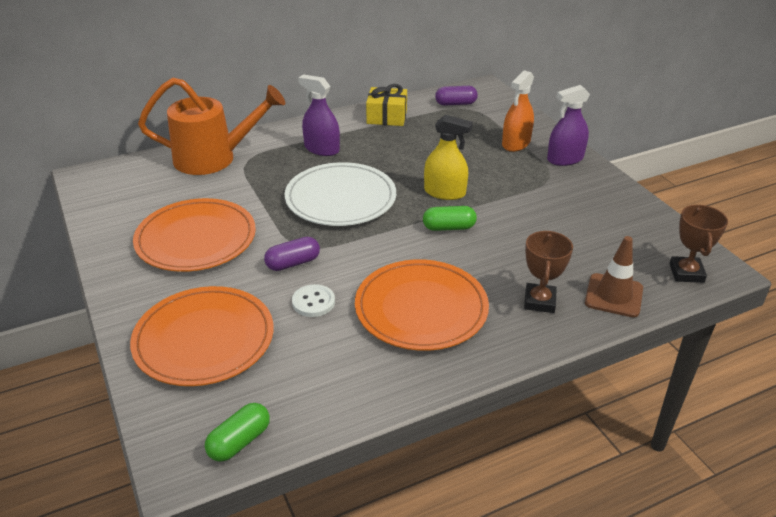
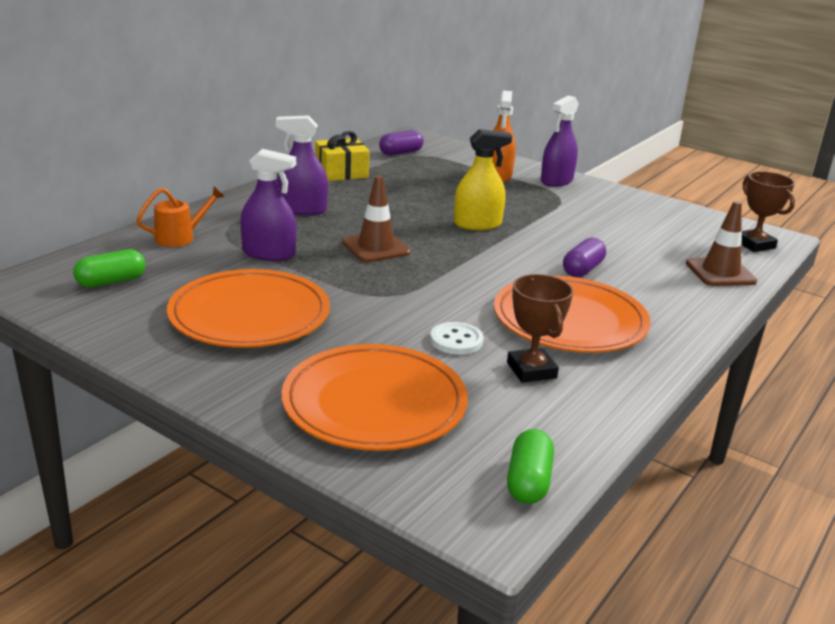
camera: 30 degrees left, 10 degrees down
orange watering can [138,78,285,175] -> orange watering can [136,187,225,247], size x0.48
purple capsule [264,237,320,271] -> purple capsule moved to [563,237,606,277]
white plate [284,162,396,226] -> brown traffic cone [342,175,411,262]
green capsule [423,206,477,231] -> green capsule moved to [73,249,146,288]
brown trophy [524,231,573,313] -> brown trophy moved to [507,274,573,383]
none -> purple spray bottle [240,149,296,261]

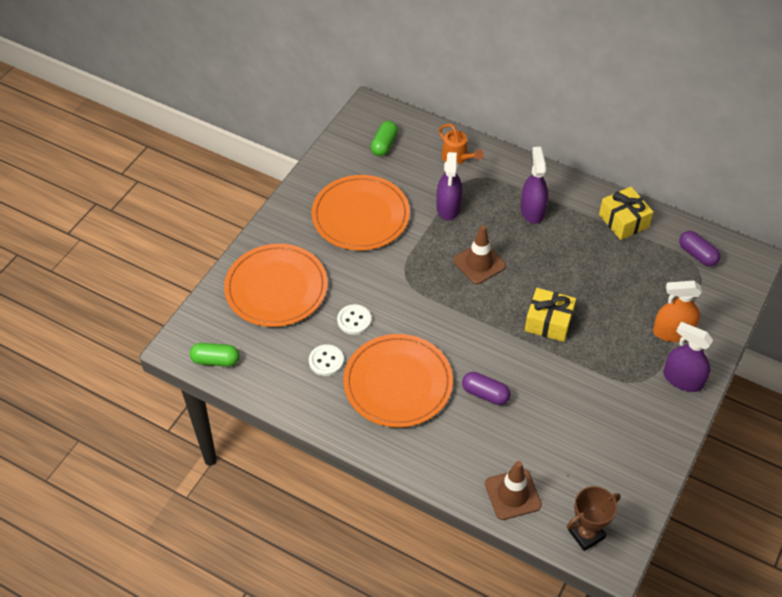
camera: 85 degrees right, 25 degrees up
green capsule [73,249,146,288] -> green capsule turned 60 degrees clockwise [370,121,398,156]
yellow spray bottle [454,129,512,230] -> yellow gift [525,288,576,342]
brown trophy [507,274,573,383] -> white button [309,344,344,376]

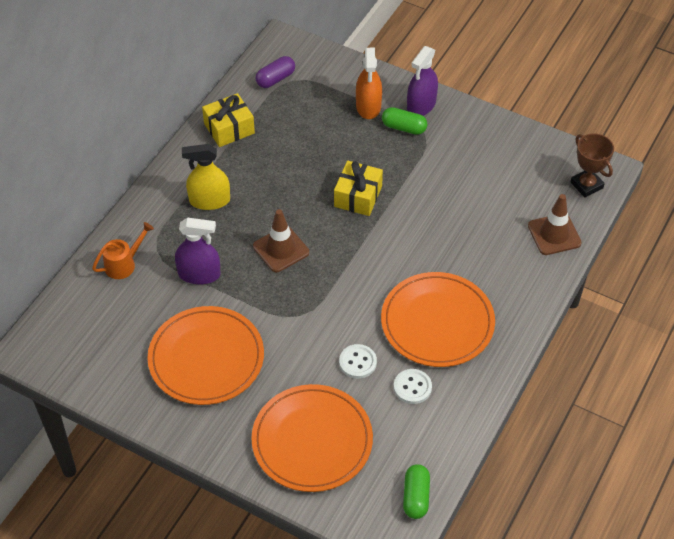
camera: 90 degrees left, 0 degrees up
green capsule [370,121,398,156] -> green capsule moved to [382,107,427,135]
purple capsule [462,372,510,405] -> none
purple spray bottle [521,147,548,224] -> yellow spray bottle [182,144,230,210]

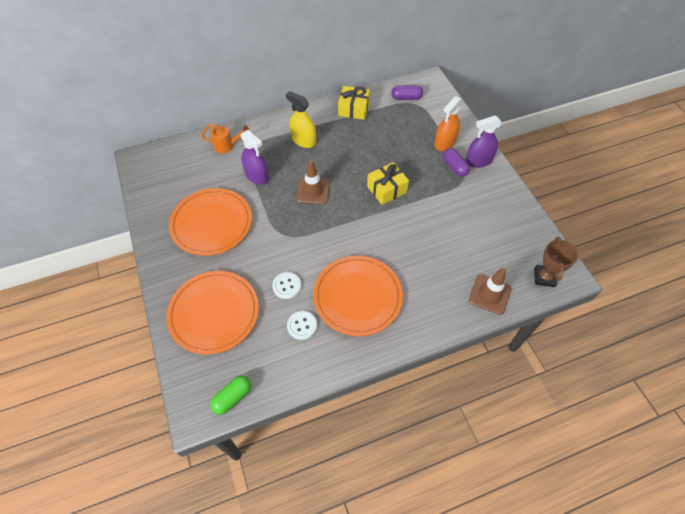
camera: 40 degrees right, 5 degrees up
green capsule [382,107,427,135] -> purple capsule [443,148,470,177]

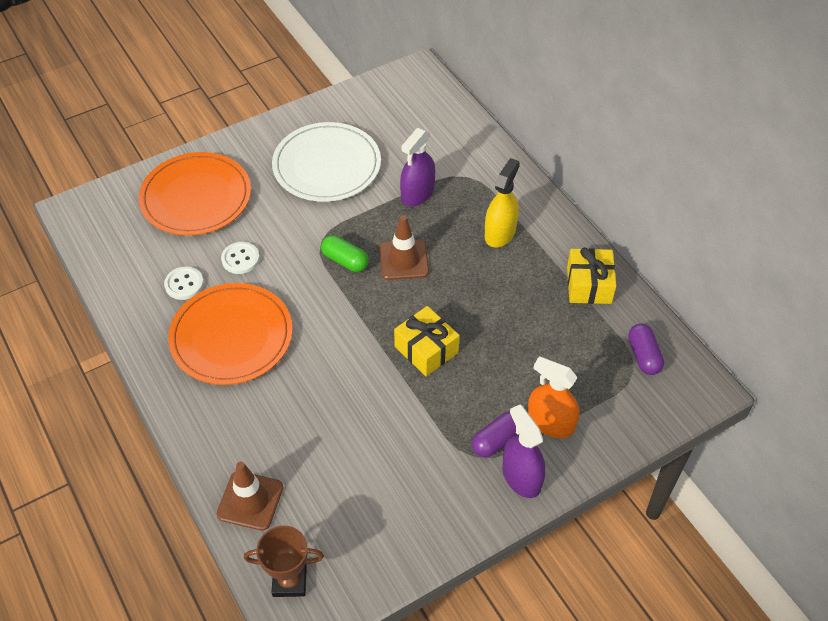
camera: 80 degrees right, 5 degrees down
orange plate [169,188,252,256] -> white plate [272,122,381,202]
orange watering can [201,123,250,154] -> none
green capsule [210,375,252,415] -> green capsule moved to [321,235,369,272]

